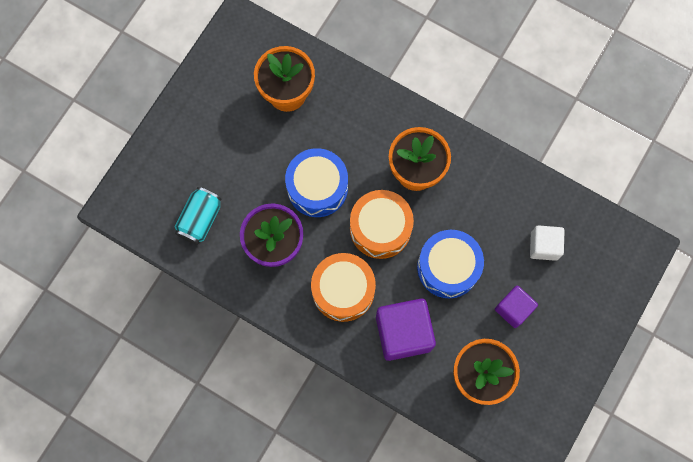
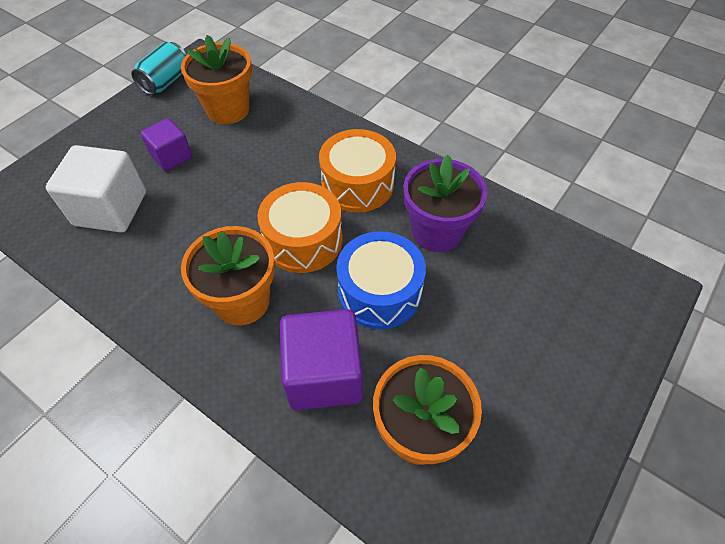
camera: 175 degrees left, 20 degrees down
turquoise can [175,187,221,245] -> turquoise can moved to [131,42,187,95]
purple cube [376,299,436,361] -> purple cube moved to [280,309,363,410]
blue drum [417,230,484,298] -> none
white cube [530,225,565,261] -> white cube [46,145,146,233], size x1.67

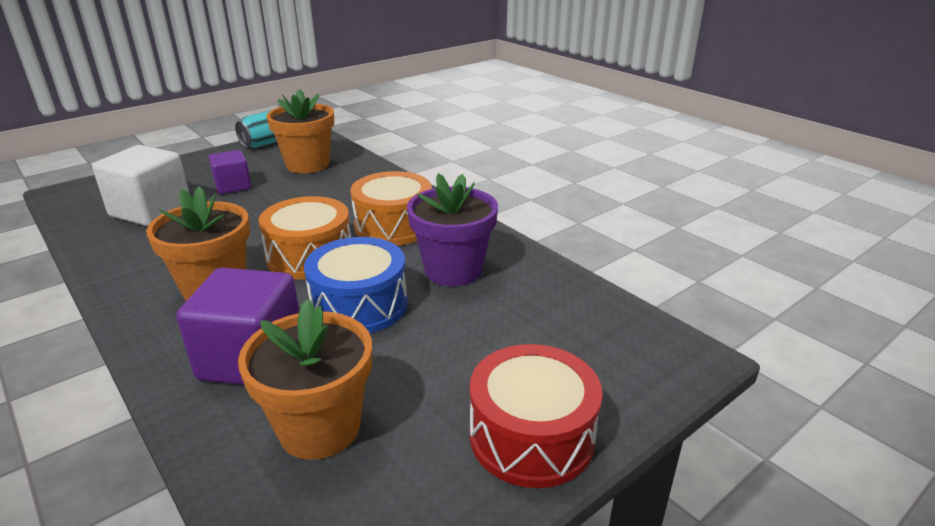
camera: 15 degrees right, 25 degrees down
none -> red drum [470,344,603,488]

